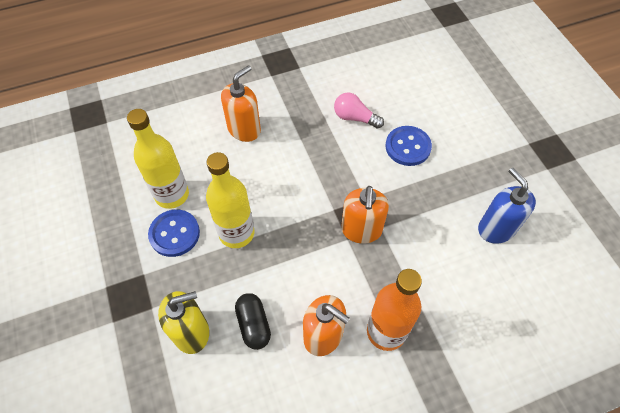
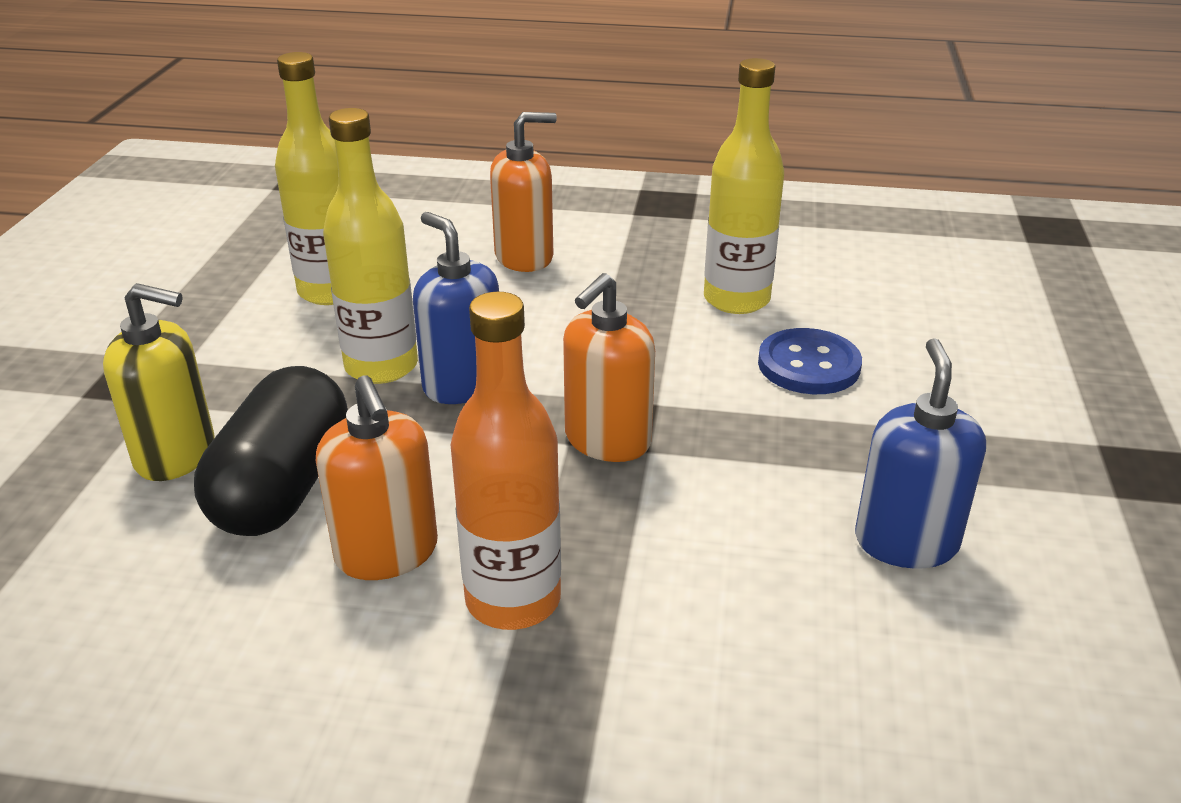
camera: 30 degrees right, 25 degrees down
blue button [148,210,200,257] -> none
black capsule [235,293,271,350] -> black capsule [194,366,348,536], size x1.71
pink light bulb [334,93,384,129] -> yellow bottle [704,58,784,314]
none -> blue soap dispenser [413,212,499,404]

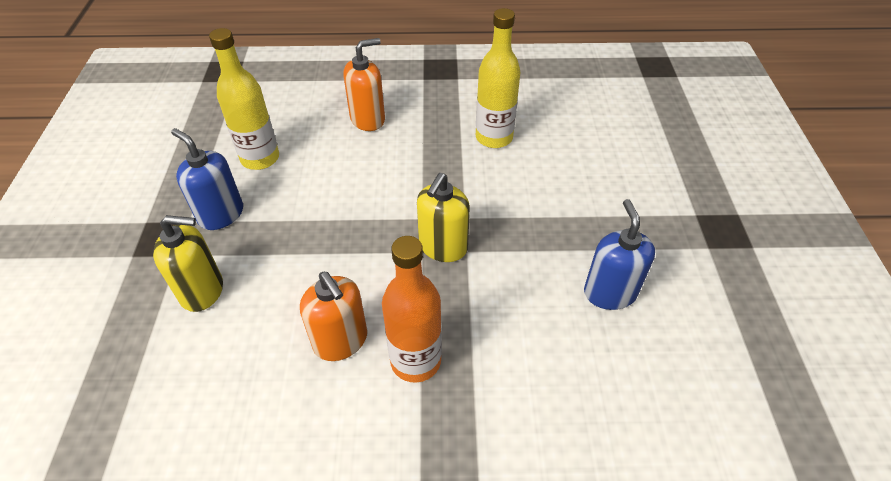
camera: 10 degrees left, 15 degrees up
black capsule [194,366,348,536] -> none
yellow bottle [323,108,418,384] -> none
blue soap dispenser [413,212,499,404] -> blue soap dispenser moved to [171,128,243,230]
orange soap dispenser [563,273,655,462] -> yellow soap dispenser [417,173,470,262]
blue button [758,328,862,394] -> none

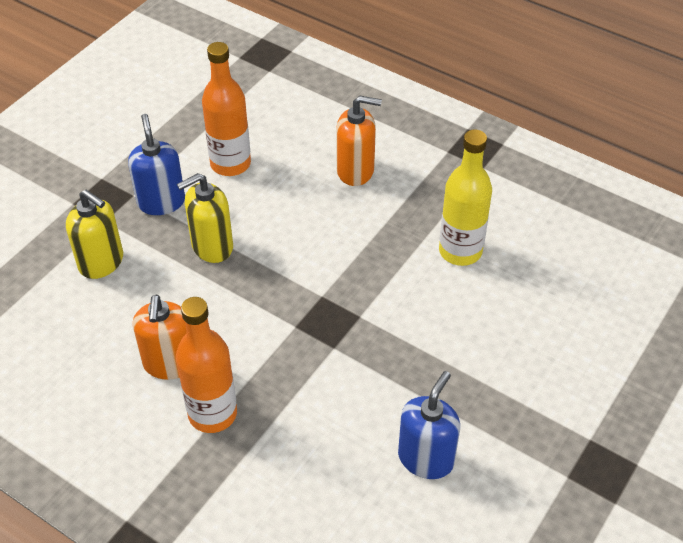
camera: 35 degrees right, 0 degrees up
yellow bottle [209,28,279,170] -> orange bottle [202,42,251,176]
yellow soap dispenser [417,173,470,262] -> yellow soap dispenser moved to [177,173,233,263]

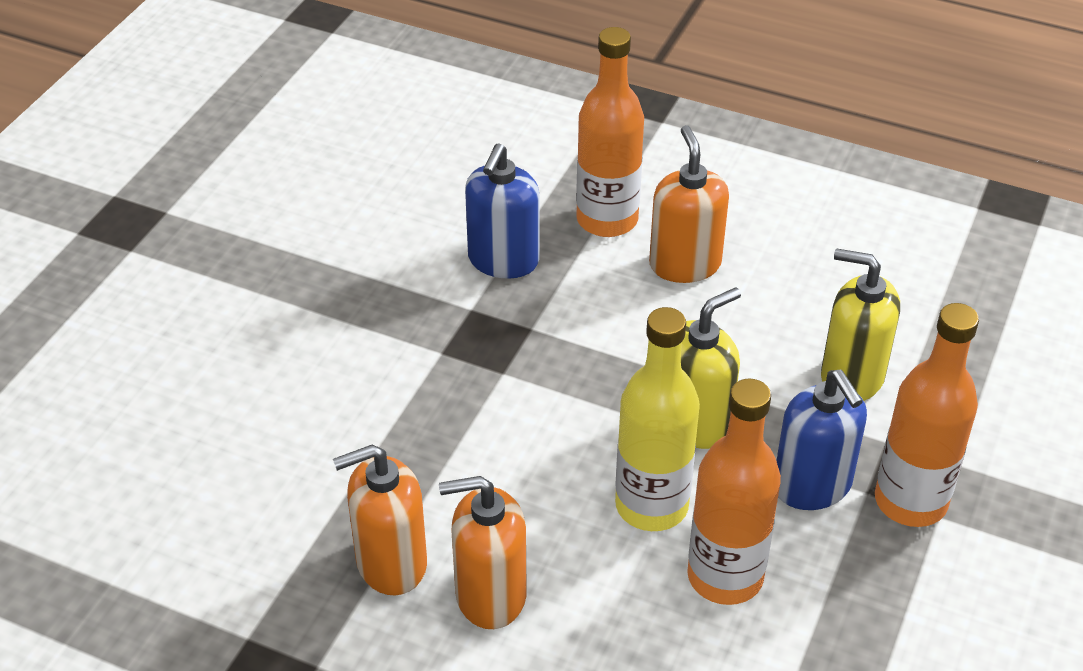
camera: 170 degrees right, 5 degrees down
blue soap dispenser [398,371,460,479] -> blue soap dispenser moved to [465,144,540,279]
yellow bottle [439,129,492,266] -> yellow bottle moved to [615,307,700,531]
none -> orange soap dispenser [333,445,427,595]
none -> orange bottle [875,303,979,527]

